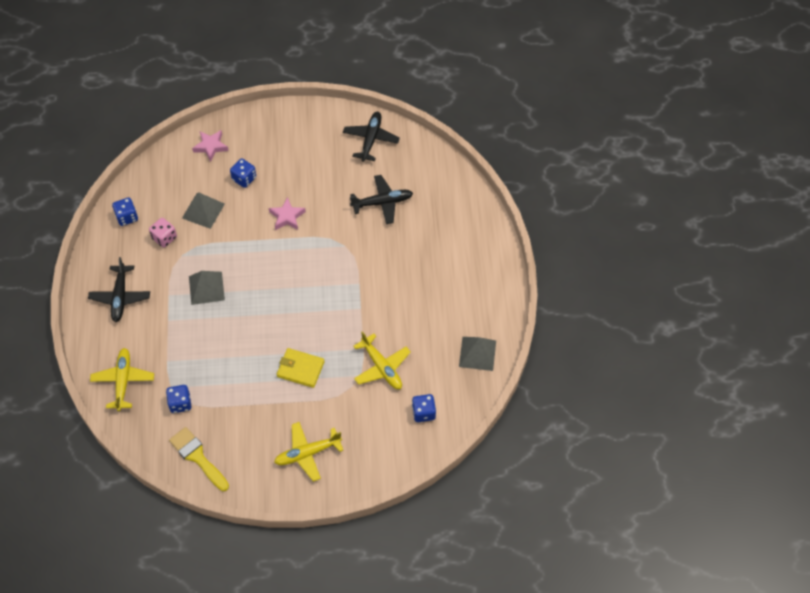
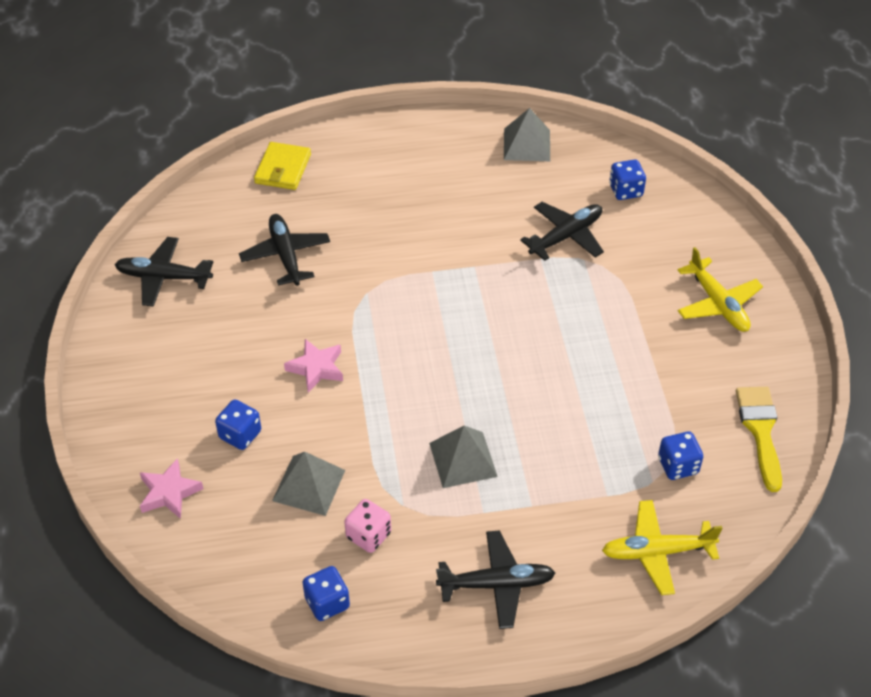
camera: 95 degrees left, 10 degrees down
yellow brush [169,427,229,491] -> yellow brush turned 135 degrees clockwise [736,387,782,492]
yellow wallet [277,348,325,388] -> yellow wallet moved to [254,142,311,190]
yellow plane [353,331,411,389] -> black plane [520,202,604,261]

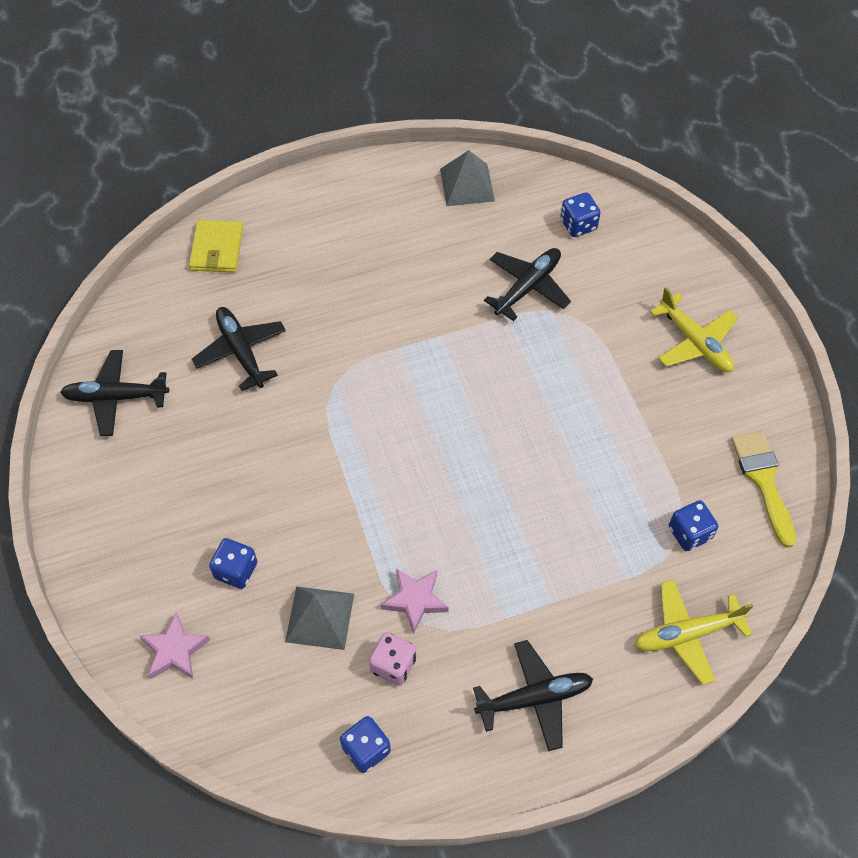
camera: 10 degrees left, 10 degrees up
pink star [284,339,343,393] -> pink star moved to [381,568,449,634]
grey pyramid [429,426,498,488] -> none

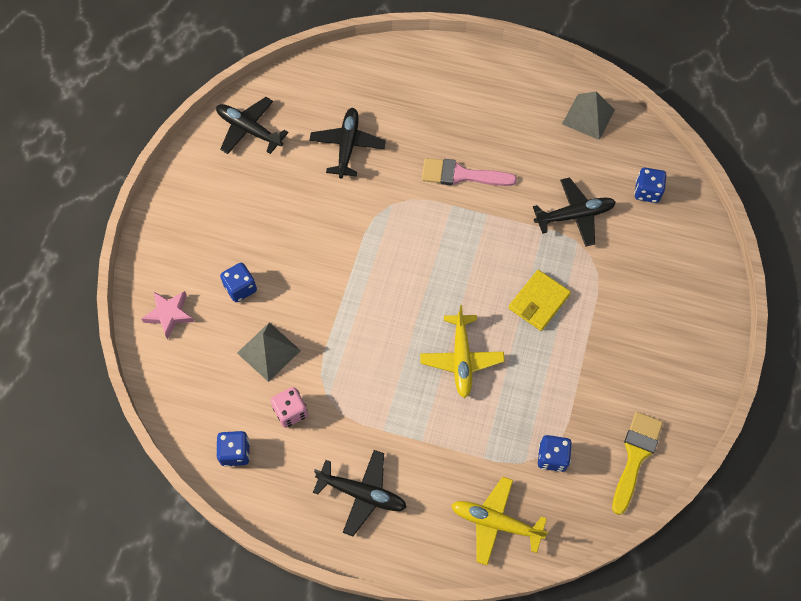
camera: 35 degrees right, 5 degrees up
yellow wallet [189,220,243,272] -> yellow wallet moved to [509,270,571,331]
pink star [381,568,449,634] -> none
yellow plane [650,287,738,372] -> yellow plane moved to [420,305,505,398]
none -> pink brush [422,158,517,186]

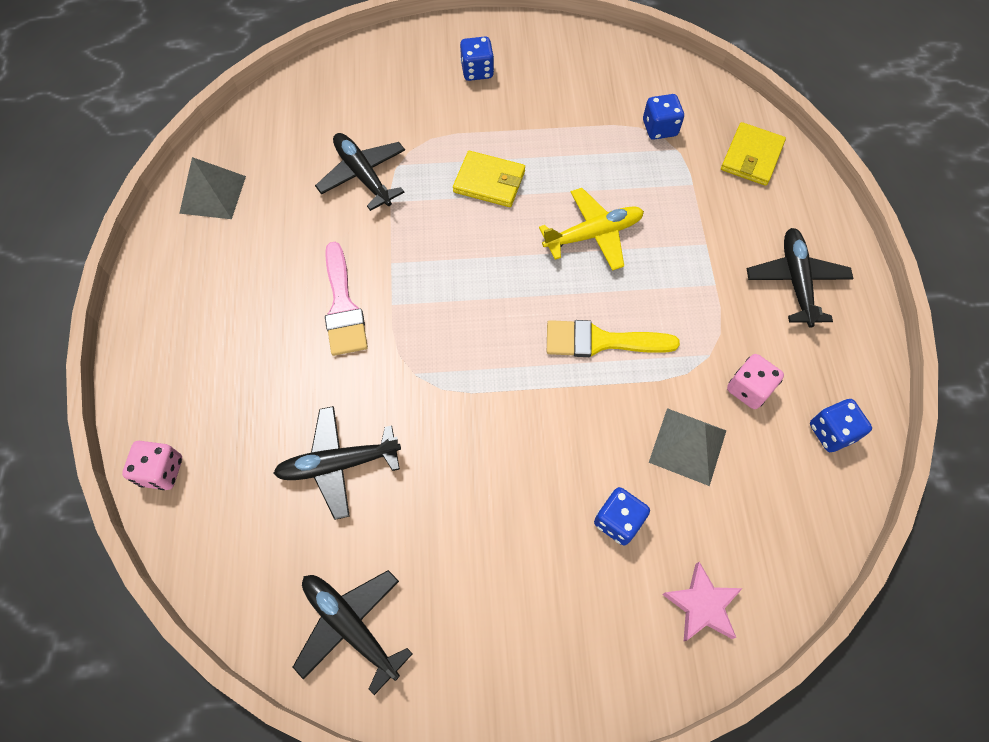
camera: 110 degrees left, 0 degrees up
black plane [216,97,289,154] -> black plane turned 120 degrees clockwise [293,570,413,695]
yellow plane [451,477,548,565] -> yellow wallet [721,122,786,186]
yellow brush [612,412,663,515] -> yellow brush moved to [547,320,680,357]
blue dice [634,168,666,203] -> blue dice moved to [460,37,494,81]
none -> pink dice [122,441,182,490]

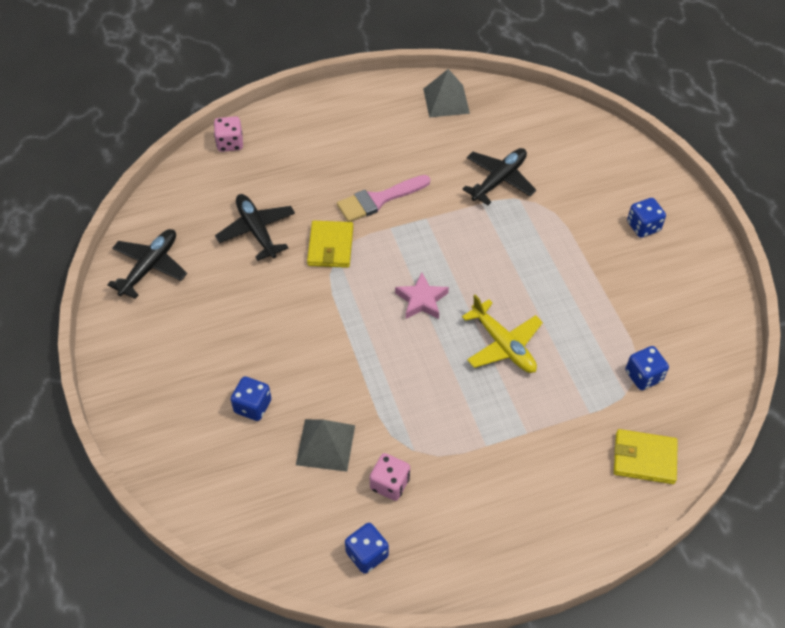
camera: 75 degrees right, 10 degrees down
yellow wallet [453,151,525,207] -> yellow wallet moved to [307,221,353,268]
yellow brush [547,320,680,357] -> none
pink star [662,562,743,641] -> pink star moved to [395,272,449,319]
black plane [747,228,854,328] -> none

